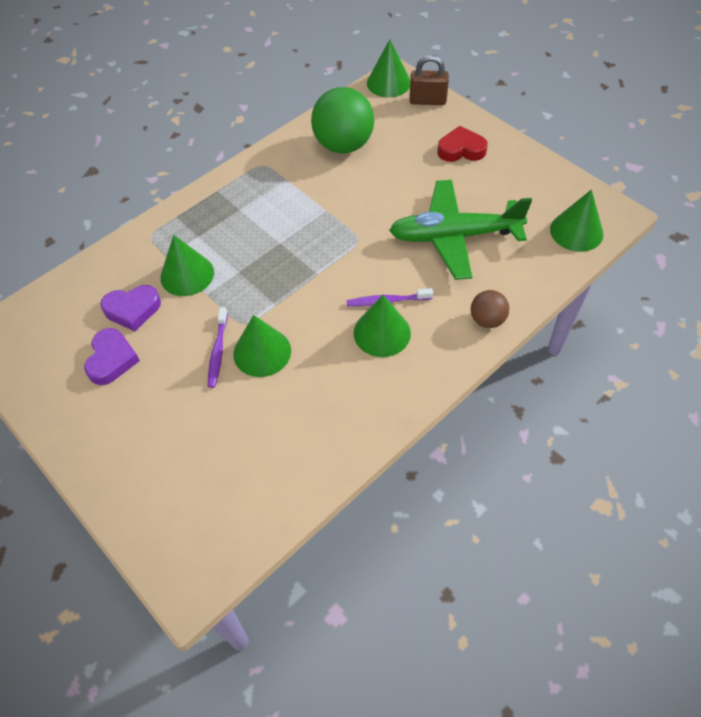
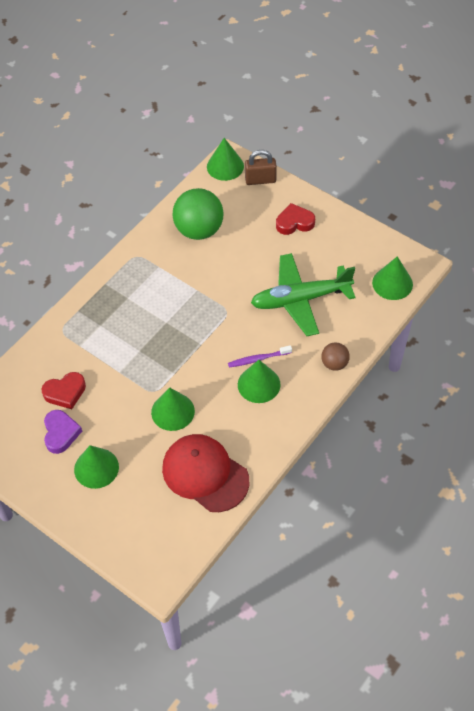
camera: 10 degrees left, 0 degrees up
purple heart [100,285,161,331] -> red heart [41,372,86,409]
green cone [160,235,214,296] -> green cone moved to [74,445,119,489]
purple toothbrush [208,307,228,388] -> none
none -> red cap [162,434,249,512]

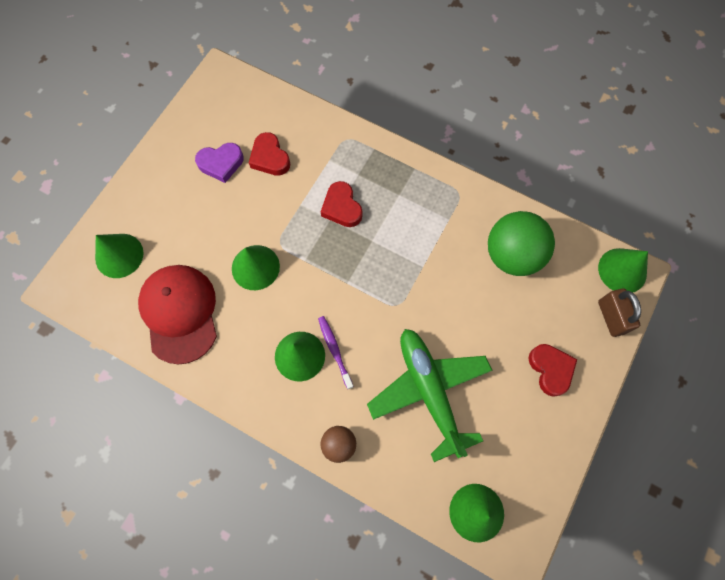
camera: 80 degrees right, 15 degrees up
green cone [74,445,119,489] -> green cone moved to [95,234,144,278]
red cap [162,434,249,512] -> red cap turned 45 degrees counterclockwise [138,265,217,364]
none -> red heart [321,181,362,227]

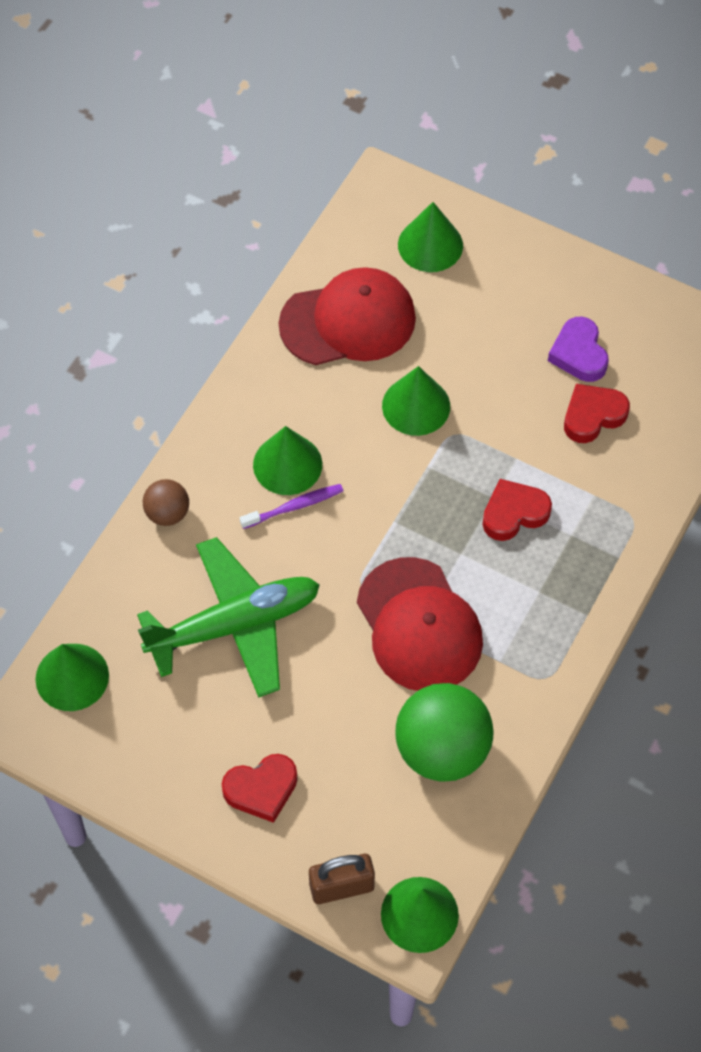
camera: 90 degrees right, 10 degrees down
none -> red cap [357,557,483,691]

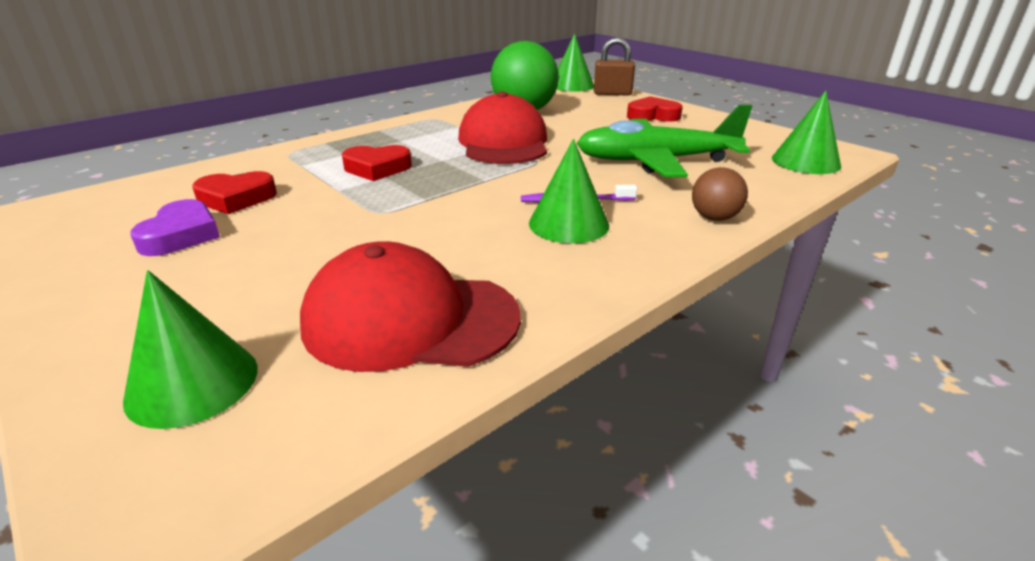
camera: 160 degrees left, 30 degrees down
green cone [382,366,450,436] -> none

